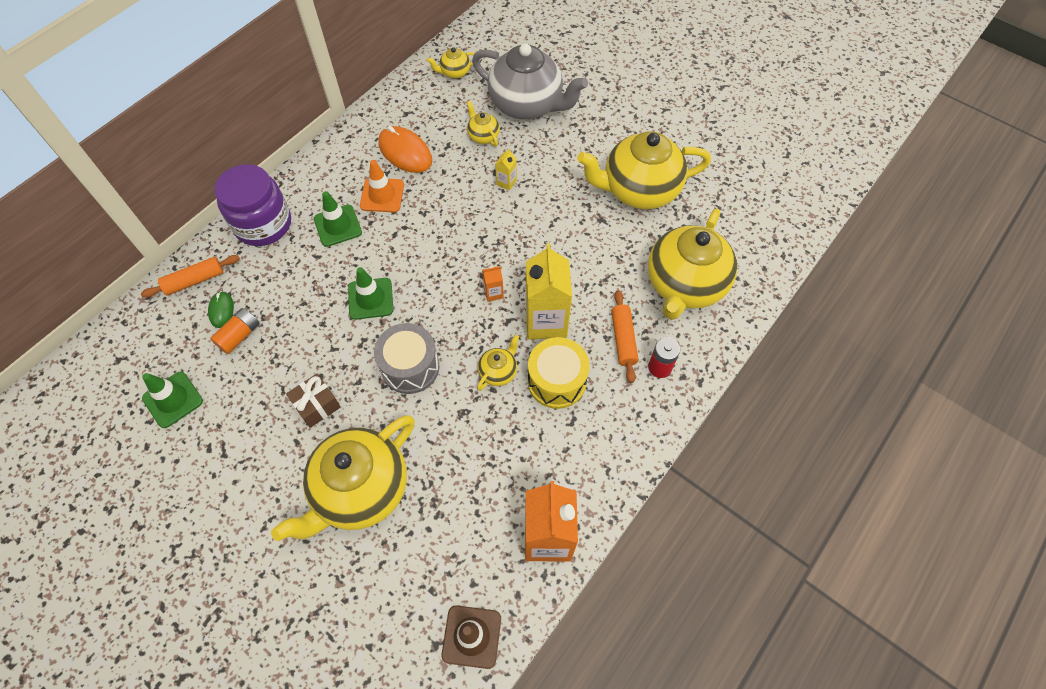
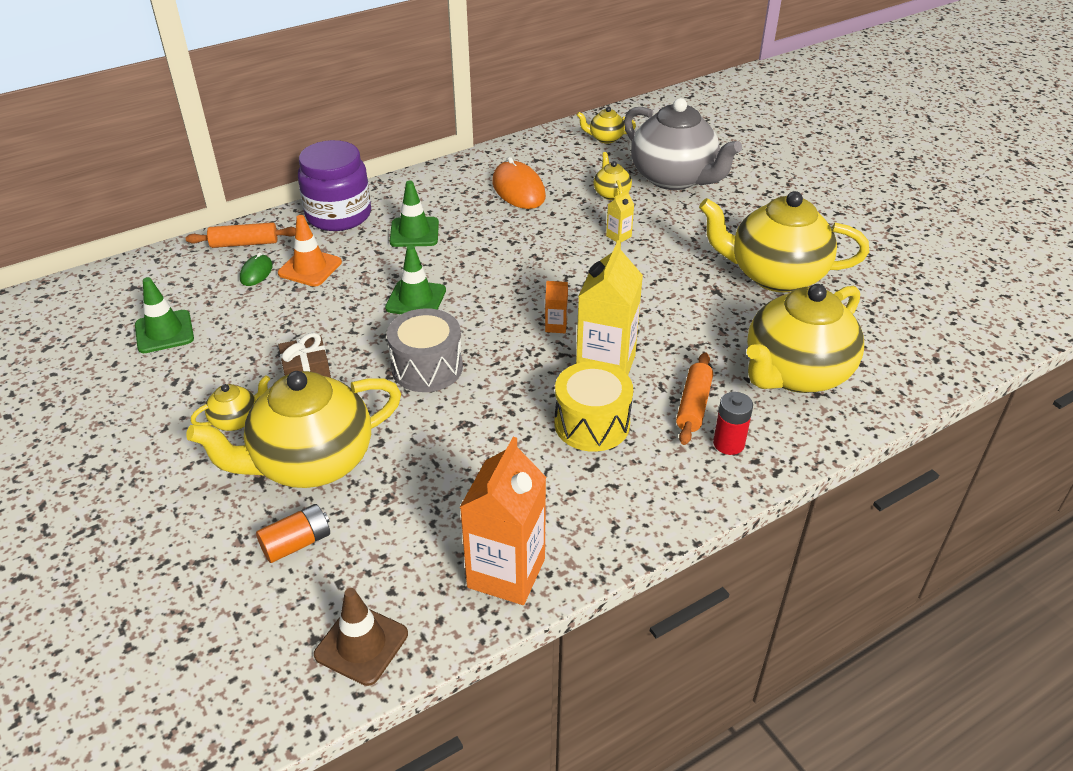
camera: 20 degrees right, 20 degrees down
orange battery [210,308,260,354] -> orange battery moved to [256,504,330,563]
orange traffic cone [360,160,404,212] -> orange traffic cone moved to [278,215,342,287]
yellow teapot [477,335,519,391] -> yellow teapot moved to [191,375,270,431]

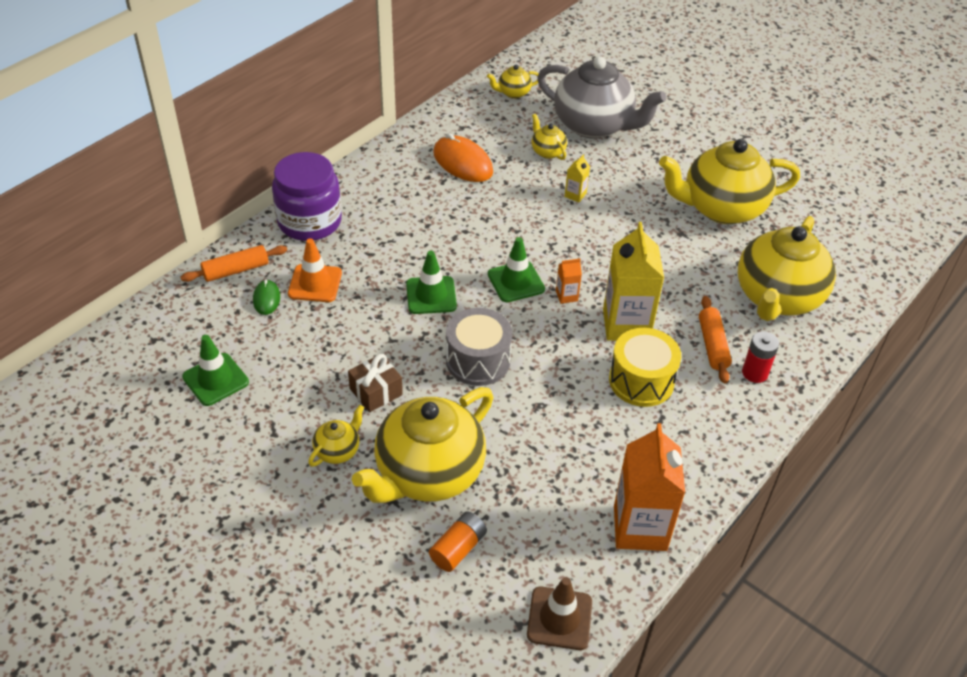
camera: 20 degrees left, 5 degrees up
green traffic cone [390,180,439,247] -> green traffic cone moved to [488,237,545,302]

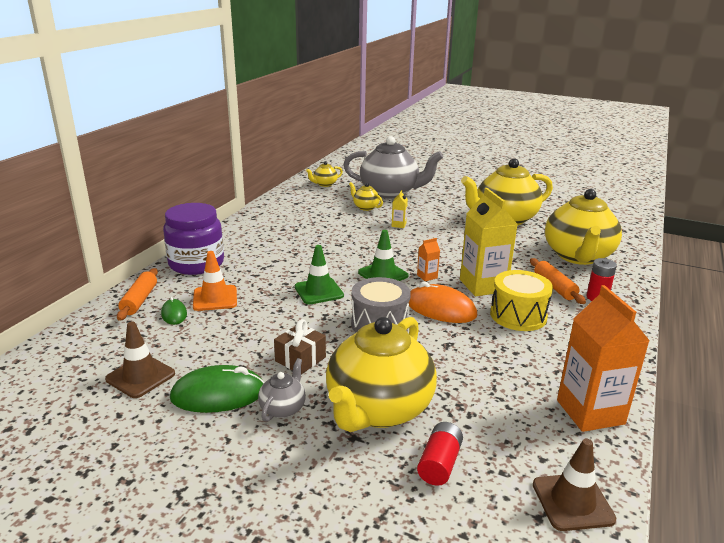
camera: 15 degrees left, 20 degrees down
orange rolling pin [181,245,287,282] -> orange rolling pin turned 45 degrees counterclockwise [117,268,158,321]
green traffic cone [182,335,249,406] -> brown traffic cone [105,322,175,398]
yellow teapot [308,405,364,467] -> grey teapot [258,358,306,422]
orange battery [429,511,487,572] -> red battery [417,422,463,486]
orange mouse [433,133,493,182] -> orange mouse moved to [408,282,478,323]
none -> green mouse [170,365,264,413]

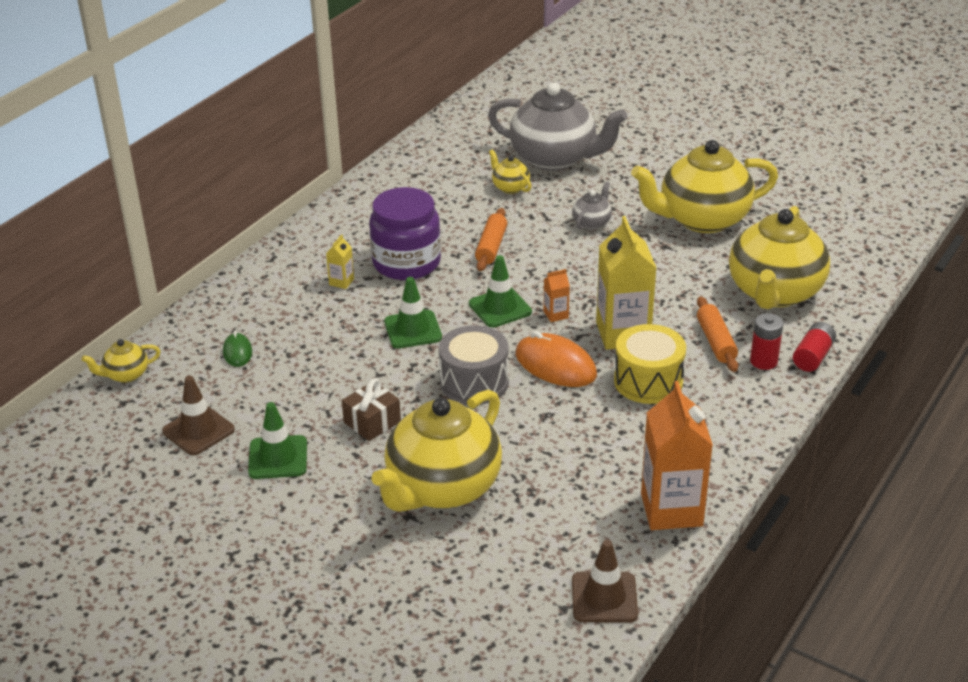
camera: 10 degrees right, 10 degrees up
orange rolling pin [117,268,158,321] -> orange rolling pin moved to [475,208,507,271]
purple jar [163,203,224,275] -> purple jar moved to [369,187,441,280]
green mouse [170,365,264,413] -> green traffic cone [248,402,307,479]
orange traffic cone [193,251,237,311] -> none
grey teapot [258,358,306,422] -> grey teapot moved to [572,182,612,230]
yellow teapot [306,161,343,187] -> yellow teapot moved to [81,339,161,383]
yellow carton [392,190,408,228] -> yellow carton moved to [326,234,354,289]
red battery [417,422,463,486] -> red battery moved to [793,322,836,372]

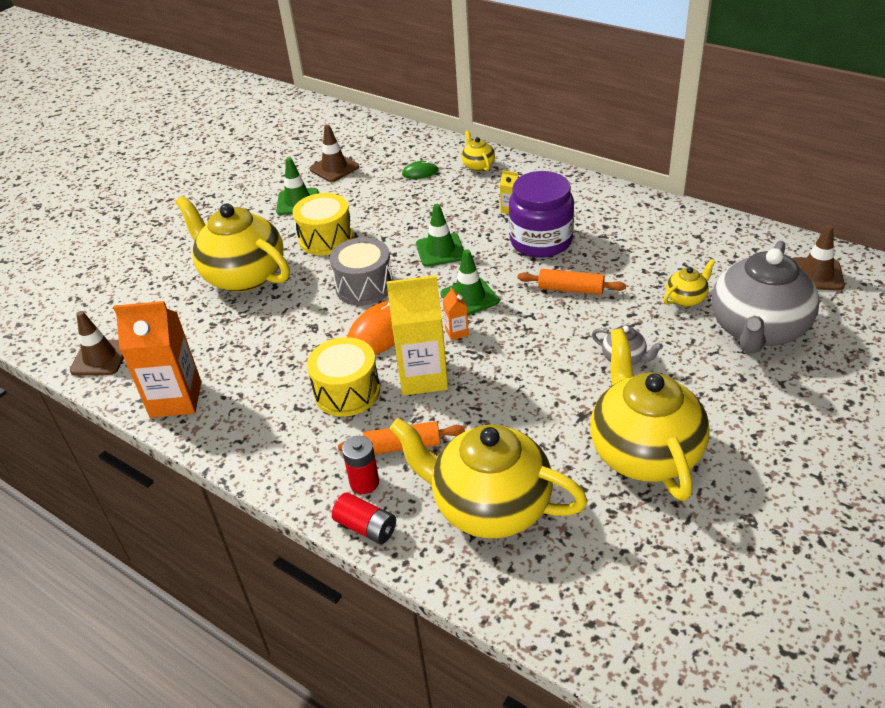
camera: 95 degrees right, 5 degrees up
yellow teapot [81,339,161,383] -> yellow teapot moved to [462,130,495,171]
brown gift [342,379,401,441] -> yellow drum [292,193,353,255]
none -> brown traffic cone [792,225,845,291]

